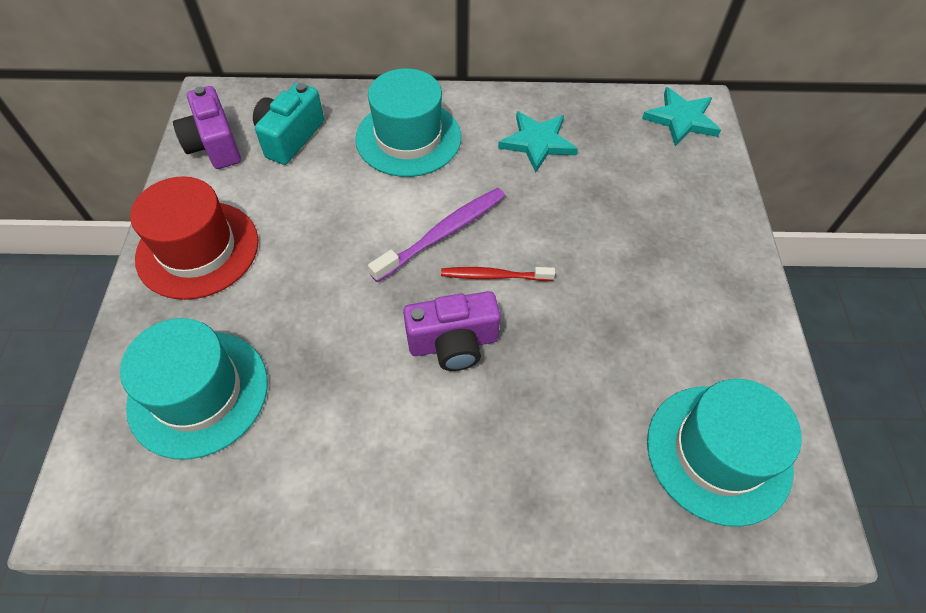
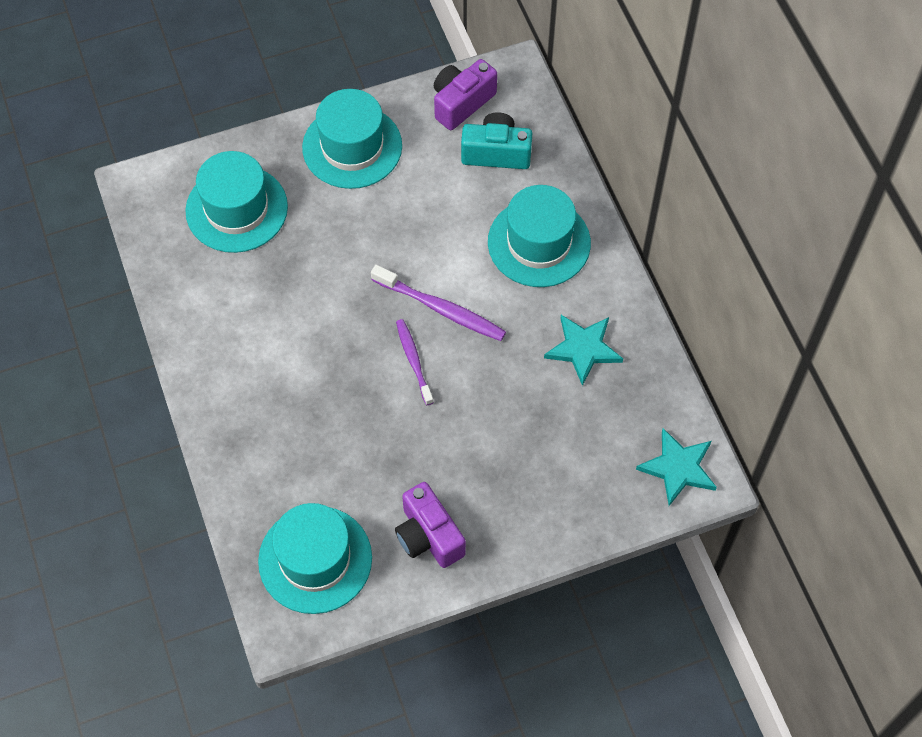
camera: 70 degrees right, 5 degrees up
red hat [130,176,258,300] -> turquoise hat [302,89,402,189]
purple camera [403,291,501,371] -> purple camera moved to [395,482,466,568]
red toothbrush [441,267,555,281] -> purple toothbrush [396,319,434,405]

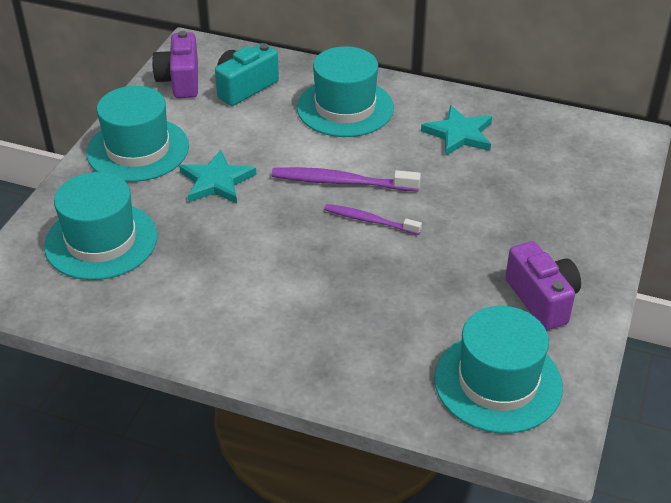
camera: 50 degrees left, 20 degrees down
purple toothbrush [371,265,506,341] -> purple toothbrush turned 150 degrees counterclockwise [272,167,421,192]
purple camera [395,482,466,568] -> purple camera turned 120 degrees counterclockwise [505,241,581,330]
turquoise star [636,428,717,506] -> turquoise star moved to [179,150,256,204]

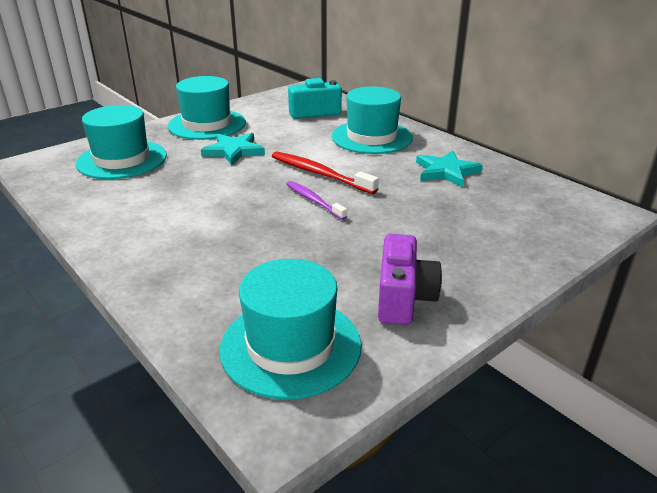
camera: 30 degrees right, 10 degrees down
purple camera [152,31,198,98] -> none
purple toothbrush [272,167,421,192] -> red toothbrush [272,152,379,194]

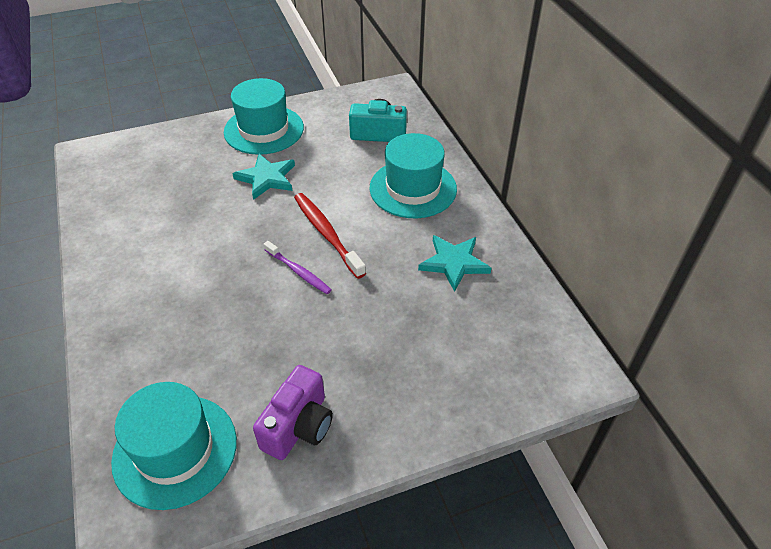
camera: 20 degrees right, 15 degrees up
turquoise hat [76,105,167,179] -> none
purple toothbrush [286,181,347,220] -> purple toothbrush turned 150 degrees clockwise [264,241,332,294]

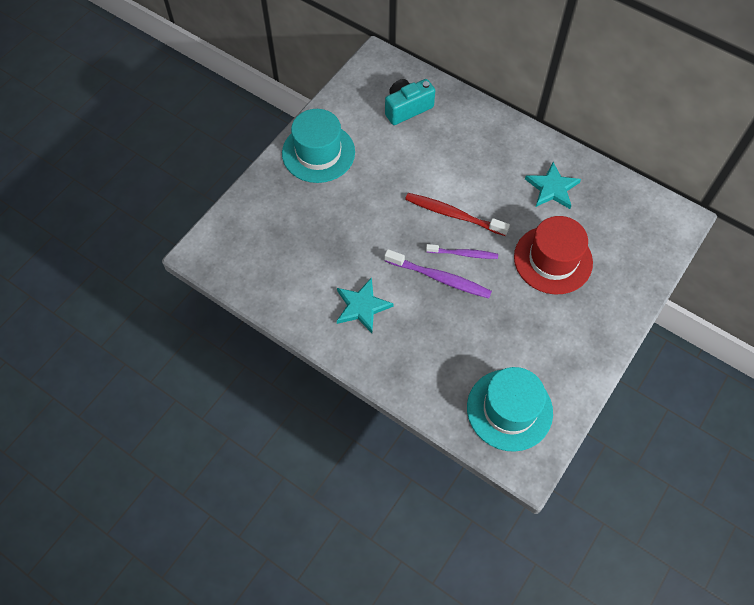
camera: 35 degrees left, 15 degrees up
turquoise star [232,154,295,200] -> turquoise star moved to [337,278,394,333]
purple camera [253,365,333,460] -> none
turquoise hat [369,133,457,218] -> none
none -> purple toothbrush [384,249,492,298]
none -> red hat [514,216,593,294]

